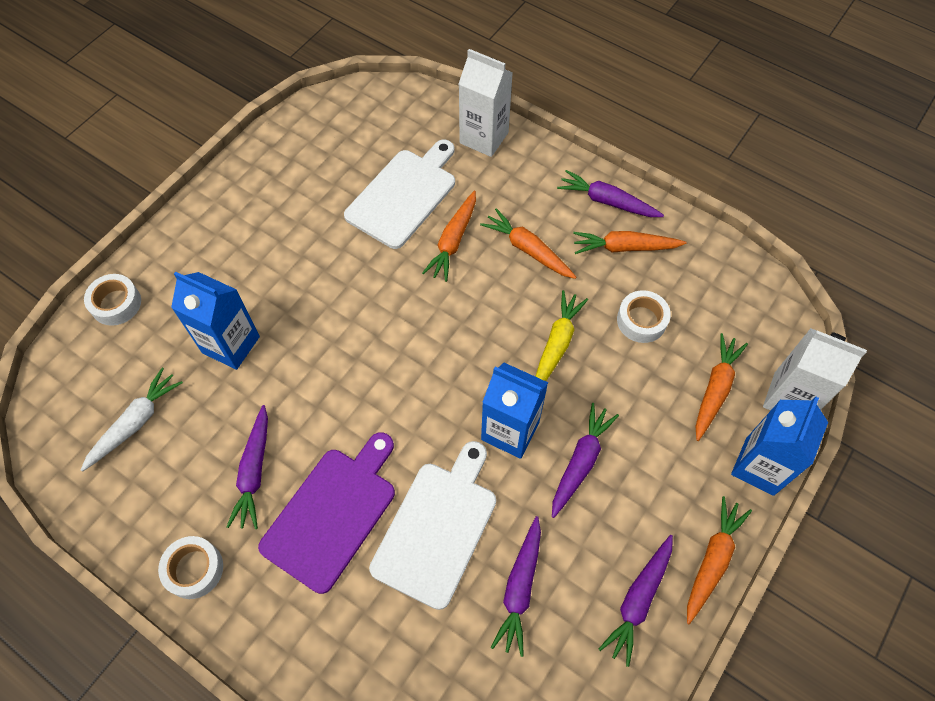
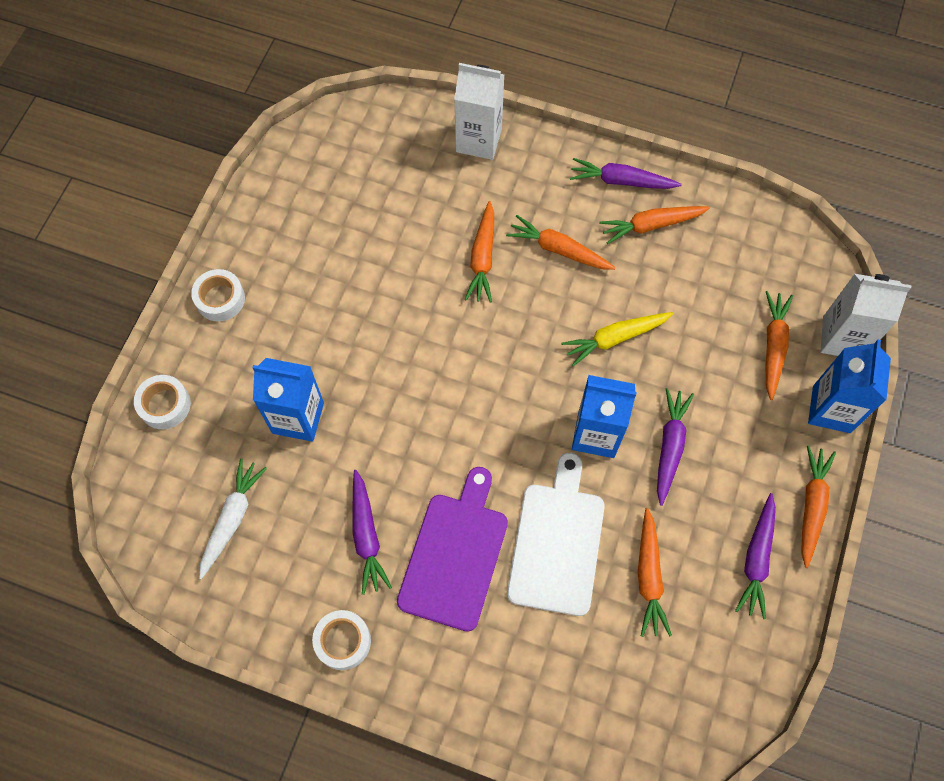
camera: 15 degrees left, 5 degrees up
white cutting board [344,140,455,249] -> none
purple carrot [491,516,541,657] -> orange carrot [638,508,672,637]
yellow carrot [535,290,588,381] -> yellow carrot turned 120 degrees counterclockwise [561,312,673,366]
white tape [617,290,671,343] -> white tape moved to [191,269,245,321]

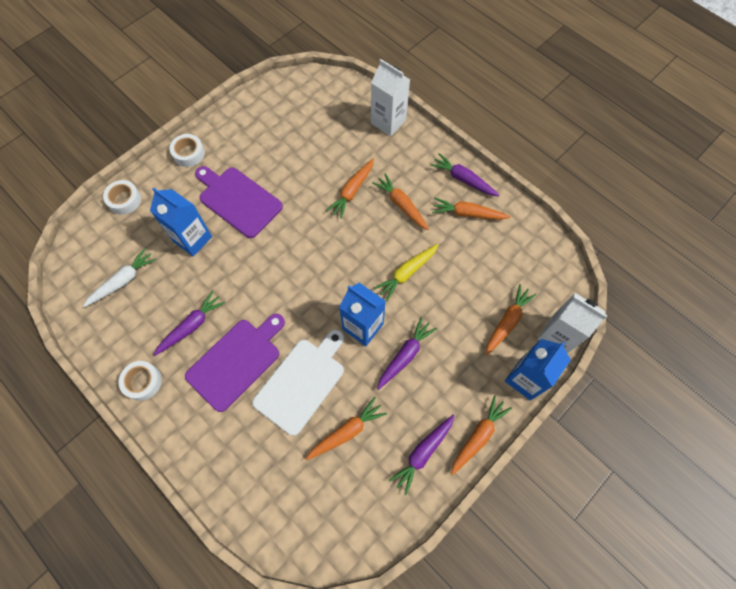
camera: 25 degrees right, 0 degrees up
purple carrot [352,470,392,595] -> purple carrot turned 150 degrees counterclockwise [154,290,225,356]
yellow carrot [561,312,673,366] -> yellow carrot turned 45 degrees counterclockwise [374,244,439,301]
orange carrot [638,508,672,637] -> orange carrot turned 150 degrees counterclockwise [306,397,387,460]
none -> purple cutting board [195,166,283,238]

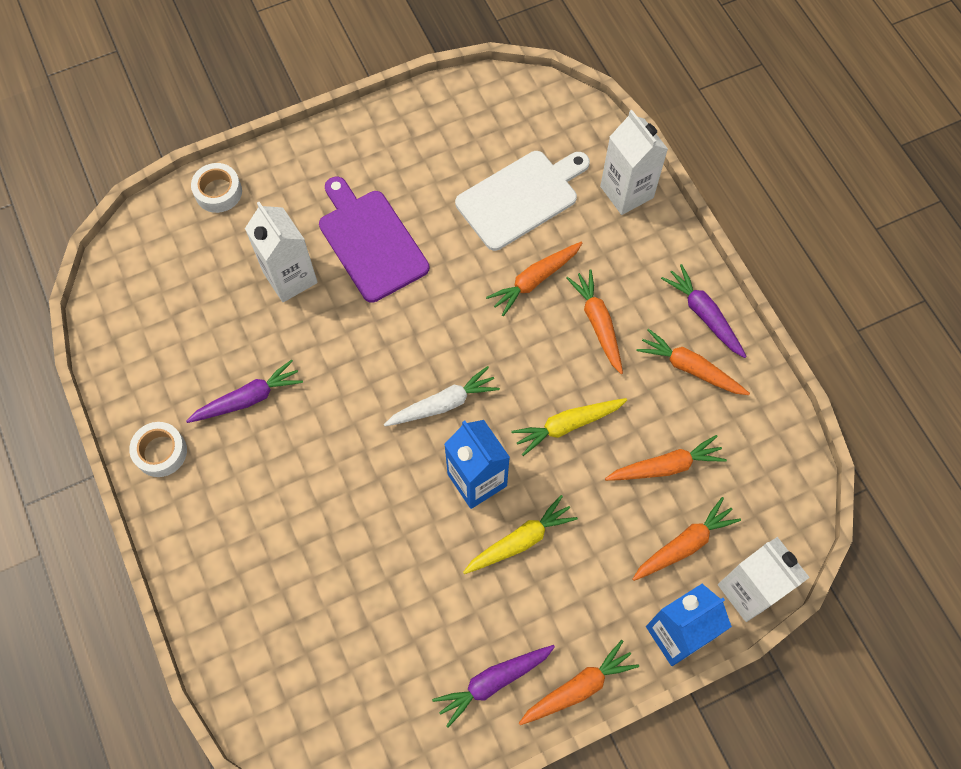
camera: 20 degrees right, 0 degrees up
white carrot [83,248,156,307] -> white carrot moved to [384,366,500,426]
blue carton [150,188,212,256] -> white carton [245,202,318,302]
white tape [169,134,205,167] -> none
purple cutting board [185,314,285,412] -> none
white cutting board [252,330,344,436] -> white cutting board moved to [455,151,590,251]
orange carrot [306,397,387,460] -> orange carrot moved to [605,435,727,481]
purple carrot [377,317,437,390] -> yellow carrot [463,495,578,574]

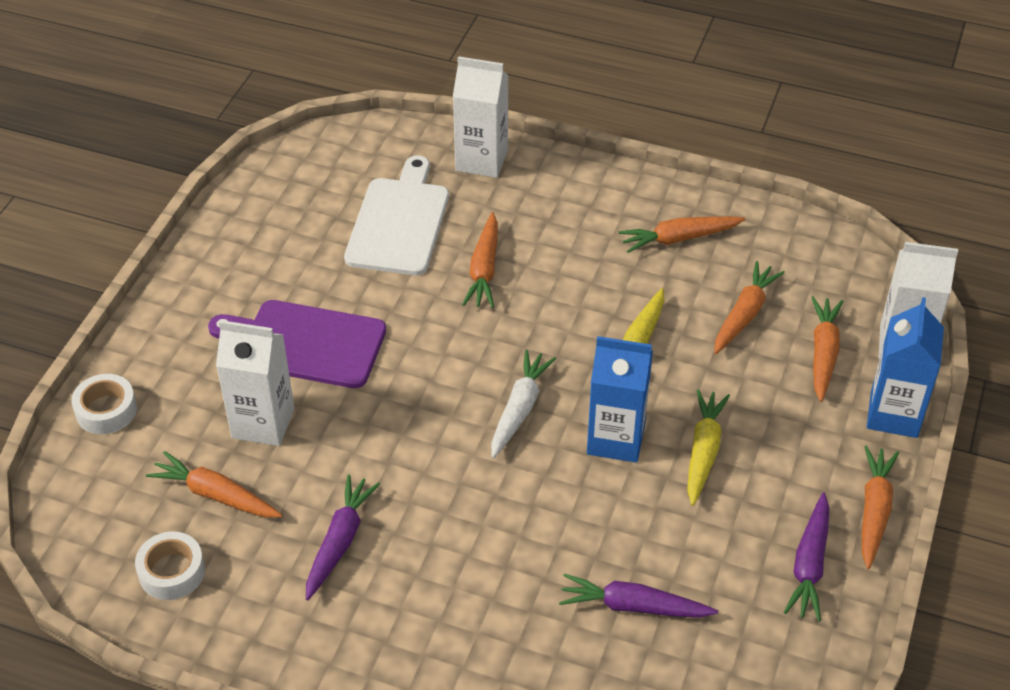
camera: 45 degrees left, 20 degrees down
white tape [129,422,187,477] -> white tape moved to [135,531,205,600]
orange carrot [567,269,623,374] -> orange carrot moved to [146,451,282,517]
purple carrot [661,264,747,358] -> purple carrot moved to [559,574,718,618]

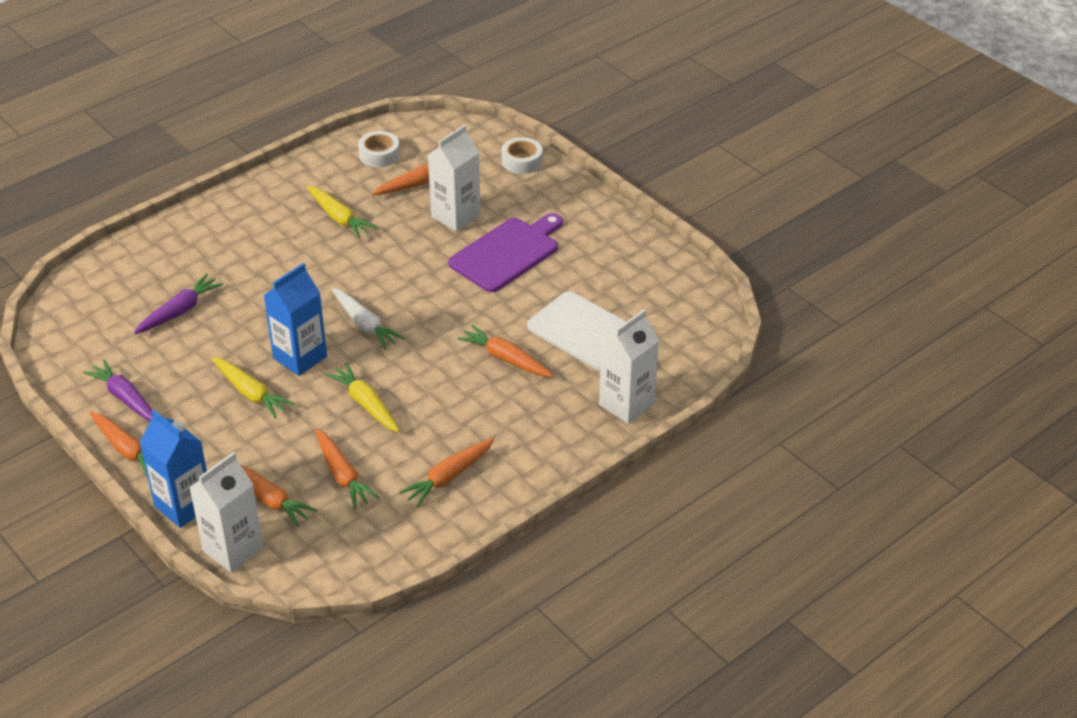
camera: 120 degrees right, 5 degrees down
purple carrot [306,474,380,600] -> yellow carrot [307,186,377,238]
orange carrot [618,216,745,253] -> orange carrot turned 150 degrees counterclockwise [399,438,495,507]

